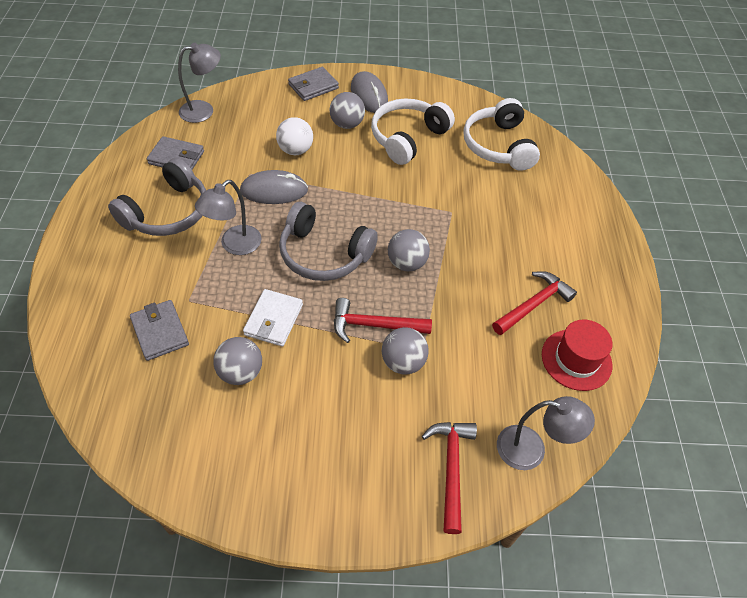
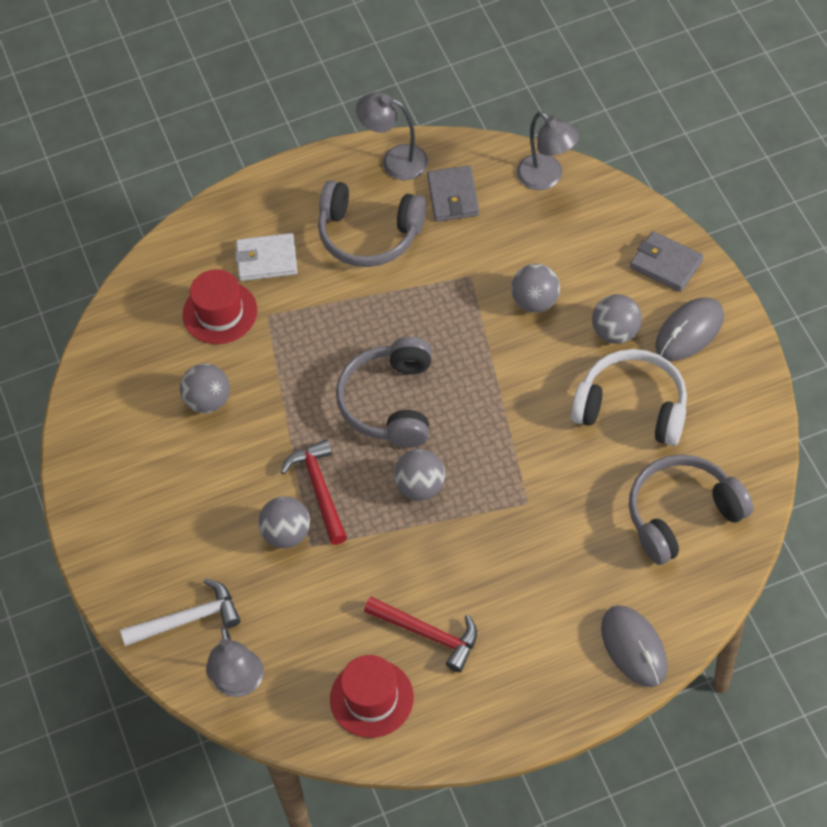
camera: 75 degrees right, 5 degrees up
grey wallet [130,300,189,361] -> red hat [183,269,257,344]
grey lamp [195,180,262,255] -> grey lamp moved to [356,92,428,180]
grey mouse [240,170,308,204] -> grey mouse moved to [601,605,668,687]
white wallet [243,289,303,346] -> white wallet moved to [235,233,297,281]
white ball [276,117,313,155] -> grey ball [511,264,560,313]
red hammer [422,422,477,534] -> white hammer [120,579,240,646]
white headphones [463,98,540,171] -> grey headphones [629,455,753,565]

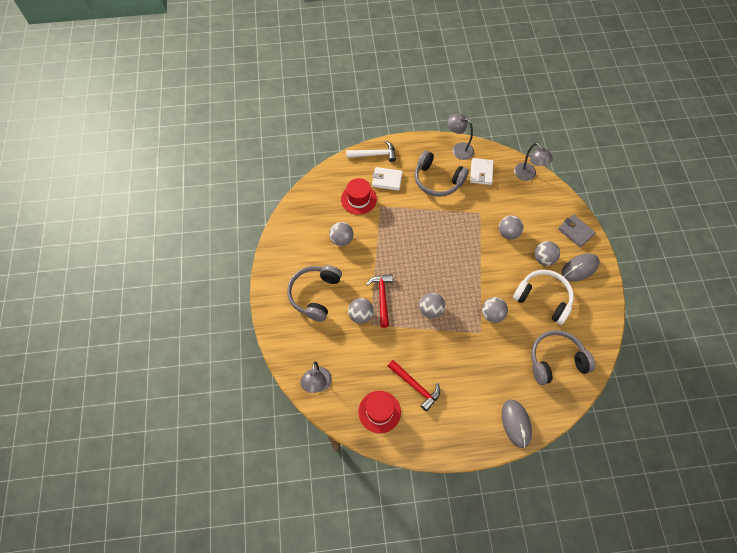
camera: 10 degrees right, 5 degrees up
white hammer [120,579,240,646] -> white hammer moved to [346,140,396,162]
grey headphones [336,337,432,448] -> grey headphones moved to [287,265,342,322]
grey wallet [427,165,479,222] -> white wallet [470,158,494,185]
none -> grey ball [482,297,508,323]

